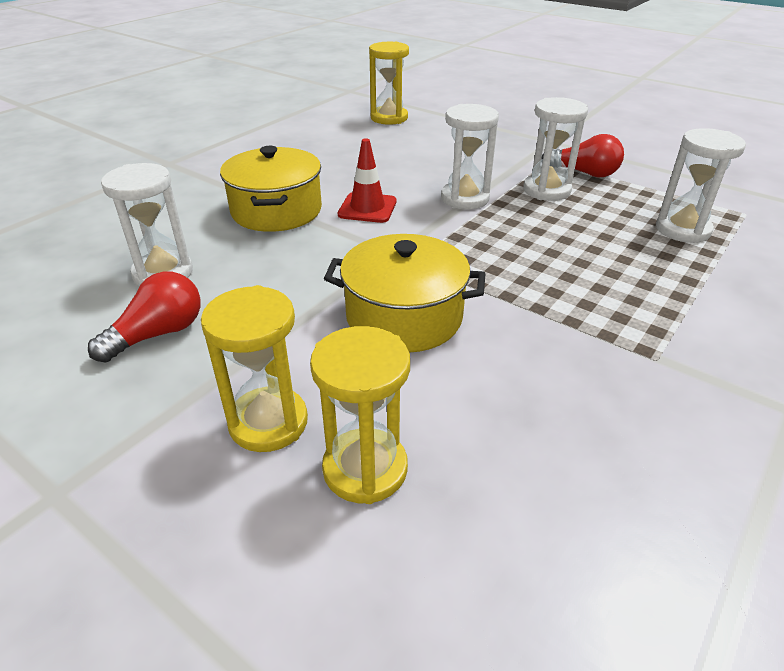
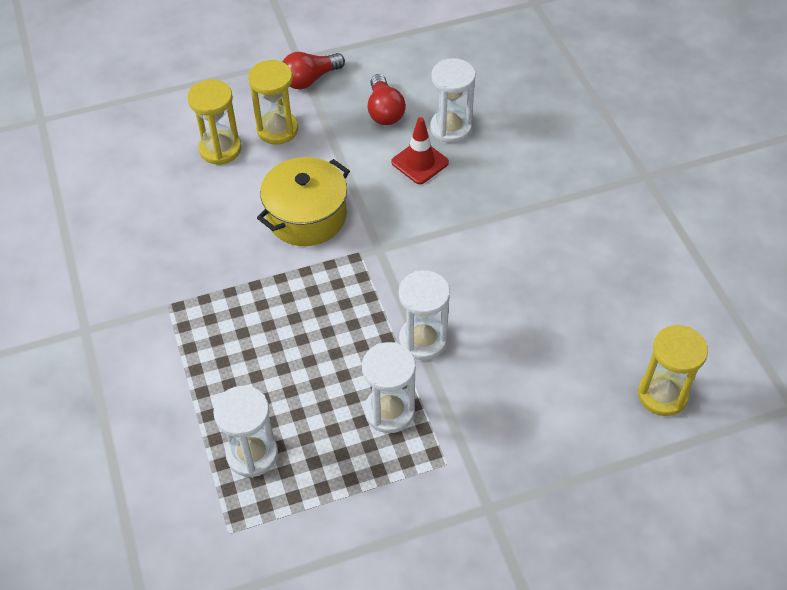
camera: 125 degrees right, 15 degrees up
yellow pot [220,146,322,232] -> none
red traffic cone [338,138,397,223] -> red traffic cone moved to [391,117,449,184]
red light bulb [541,134,624,178] -> red light bulb moved to [282,52,345,89]

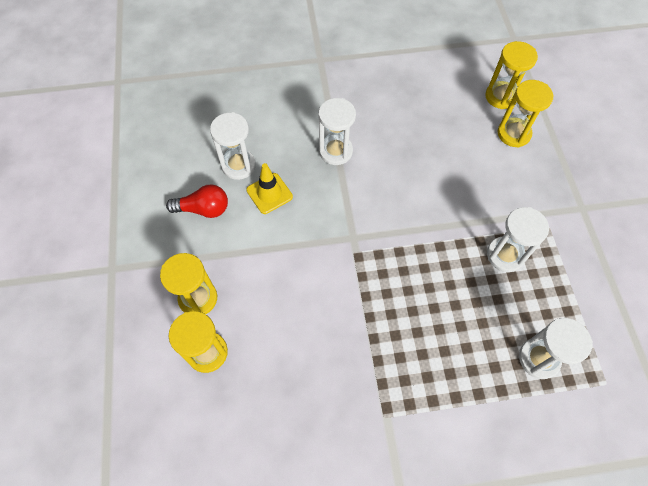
camera: 80 degrees left, 10 degrees up
yellow pot [257,157,350,246] -> none
red light bulb [282,52,345,89] -> none
red traffic cone [391,117,449,184] -> yellow traffic cone [246,163,293,214]
white hourglass [399,270,450,360] -> white hourglass moved to [319,98,356,165]
none -> yellow hourglass [497,80,553,147]

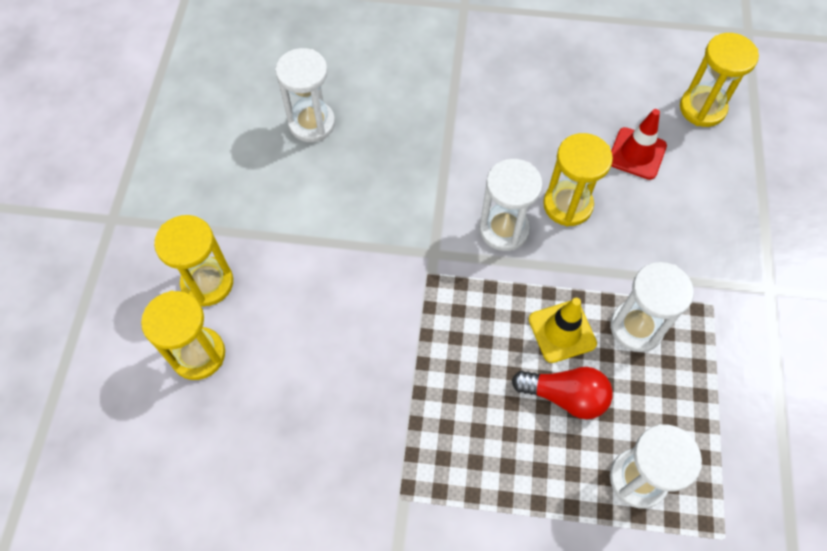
camera: 15 degrees right, 0 degrees up
red light bulb [166,184,228,218] -> red light bulb moved to [512,367,613,419]
yellow traffic cone [246,163,293,214] -> yellow traffic cone moved to [529,298,597,363]
white hourglass [319,98,356,165] -> white hourglass moved to [479,159,543,251]
yellow hourglass [497,80,553,147] -> yellow hourglass moved to [543,133,613,227]
none -> red traffic cone [611,109,667,180]

